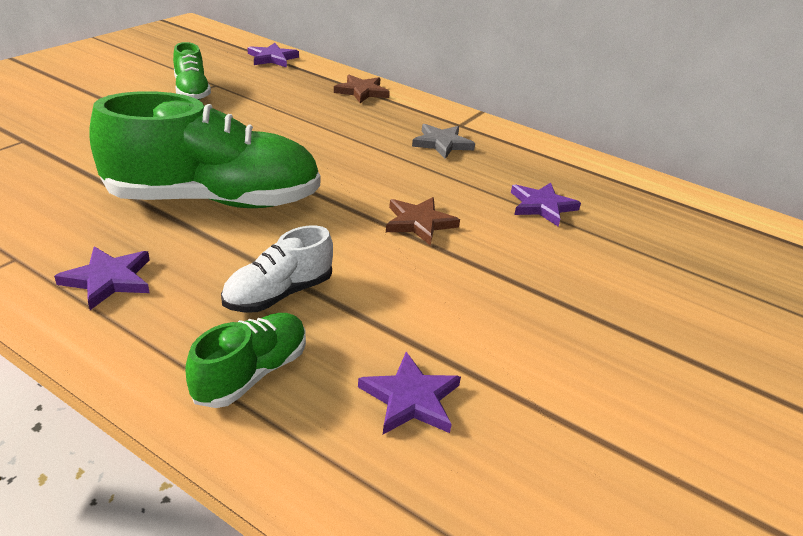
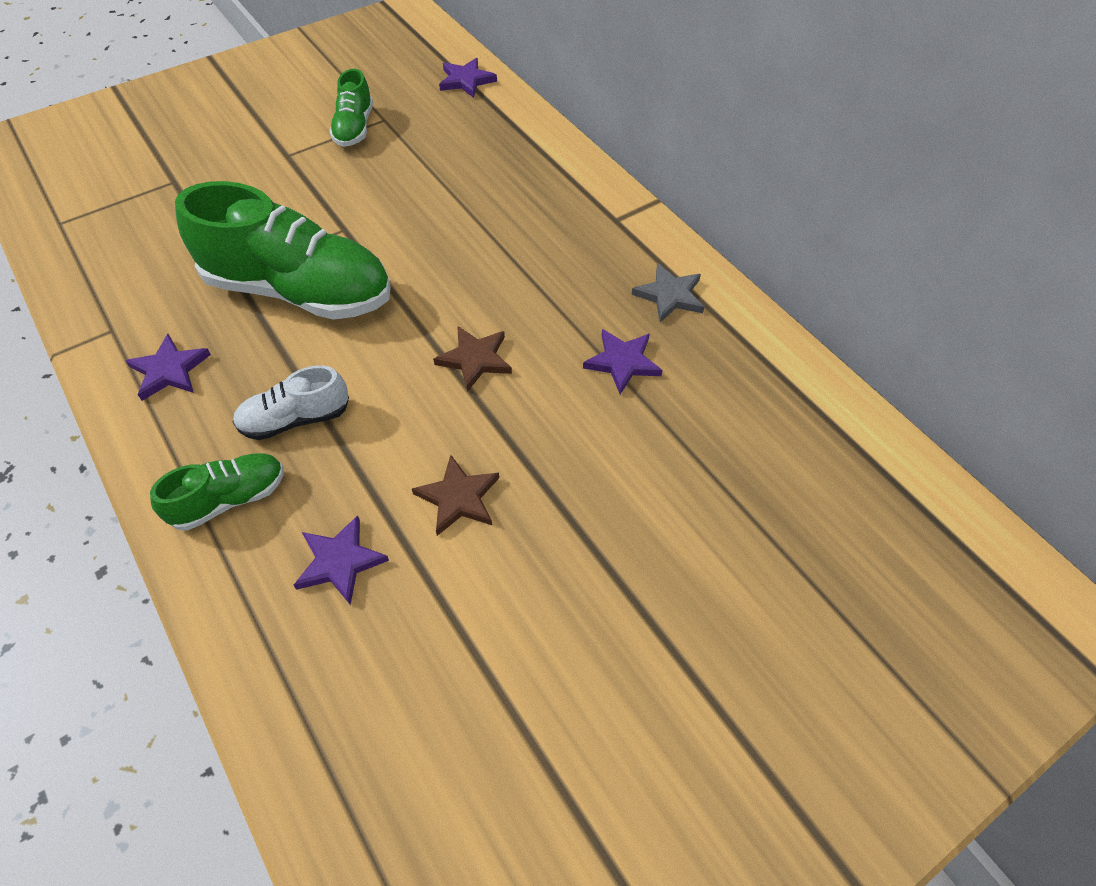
camera: 25 degrees right, 20 degrees up
brown star [334,75,390,103] -> brown star moved to [412,455,499,536]
grey star [412,124,475,159] -> grey star moved to [631,263,704,322]

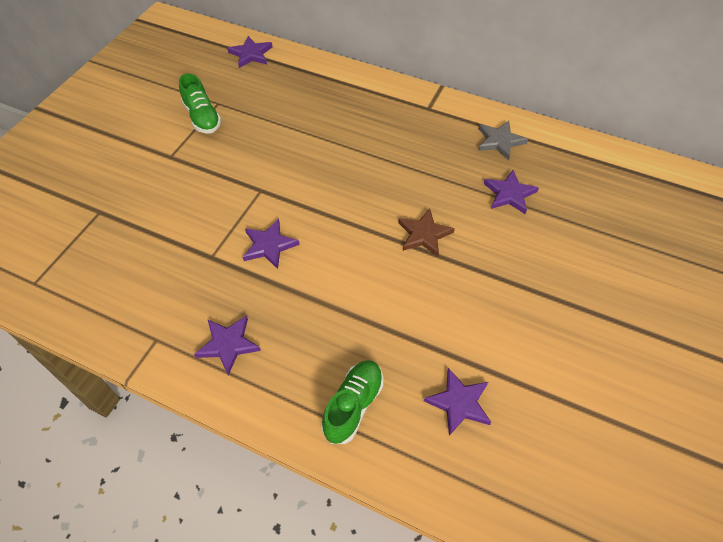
camera: 30 degrees left, 0 degrees up
green shoe [175,181,391,320] -> purple star [243,219,300,269]
white shoe [233,365,349,440] -> none
brown star [412,455,499,536] -> none

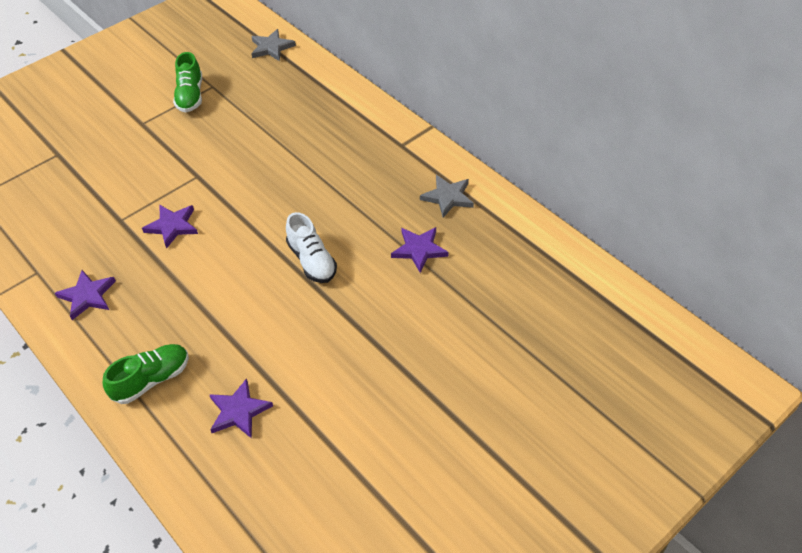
camera: 25 degrees right, 5 degrees down
purple star [227,36,273,68] -> grey star [251,29,296,61]
brown star [398,208,455,257] -> white shoe [286,212,337,283]

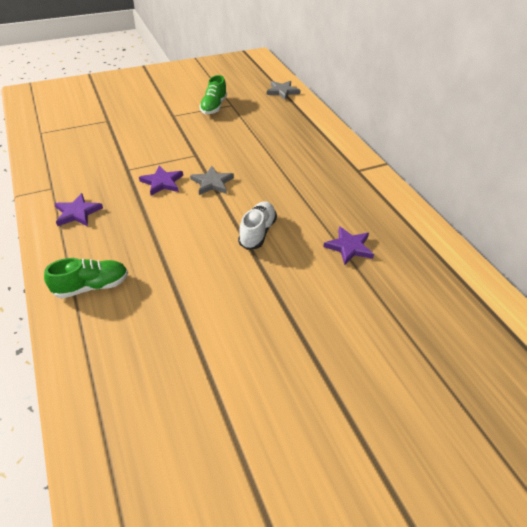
camera: 15 degrees right, 5 degrees down
purple star [209,378,273,439] -> none
white shoe [286,212,337,283] -> white shoe turned 150 degrees counterclockwise [238,201,277,250]
grey star [420,175,474,218] -> grey star moved to [190,166,234,195]

